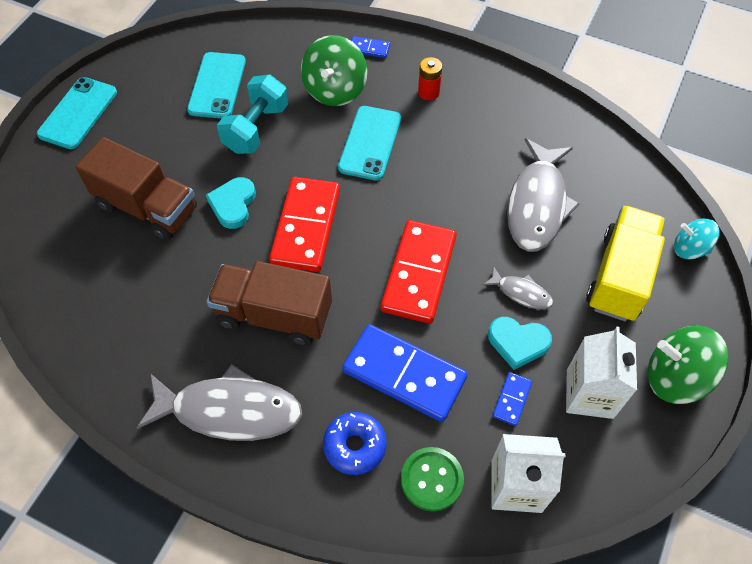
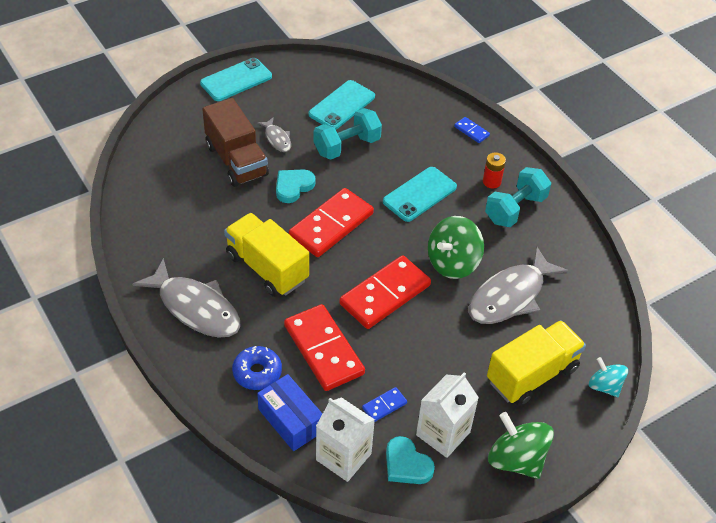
camera: 30 degrees right, 10 degrees down
brown truck [207,261,332,345] -> yellow truck [224,213,309,297]
green spinning top [301,35,367,106] -> green spinning top moved to [428,216,484,279]
blue domino [342,324,468,422] -> red domino [284,304,365,391]
green button [401,447,464,512] -> blue box [257,374,323,451]
grey fish [482,266,553,309] -> grey fish moved to [257,117,291,152]
turquoise heart [488,317,552,370] -> turquoise heart moved to [386,436,435,484]
none -> turquoise dumbbell [485,167,551,227]

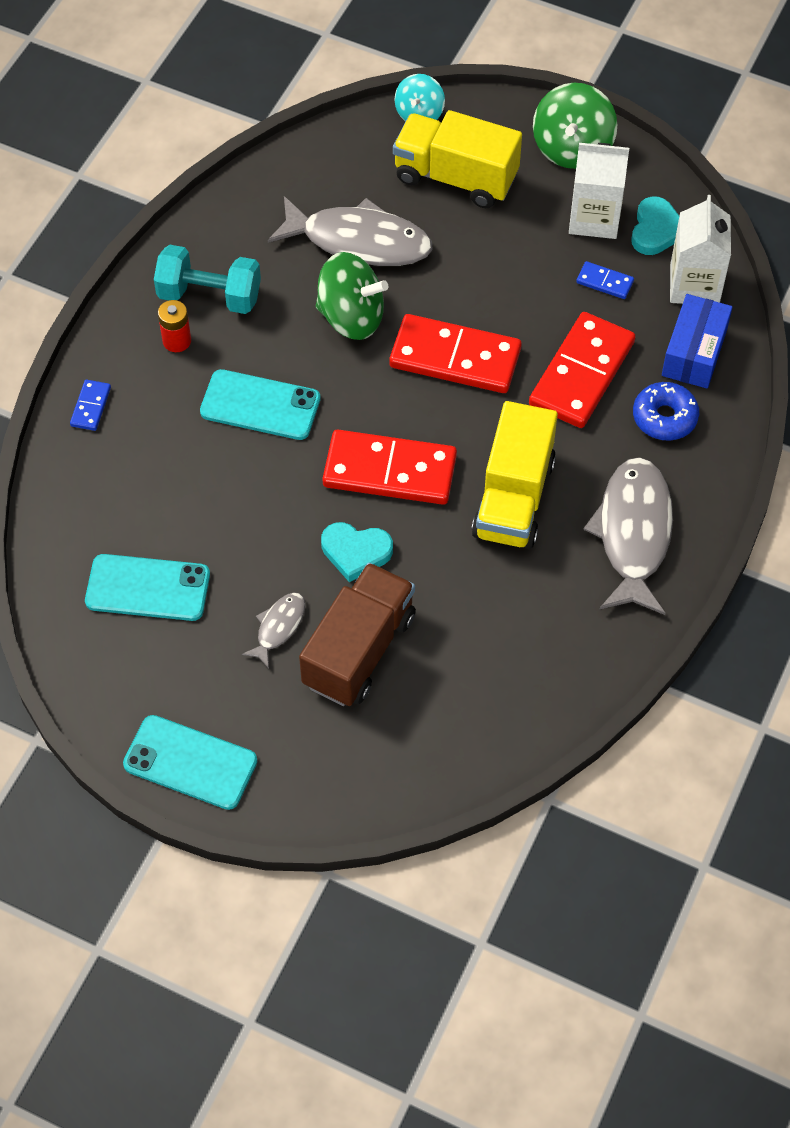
camera: 120 degrees left, 10 degrees up
turquoise dumbbell [314,108,382,160] -> none

